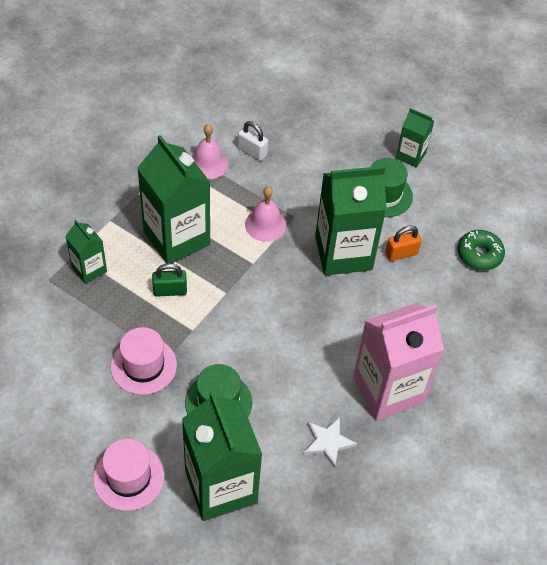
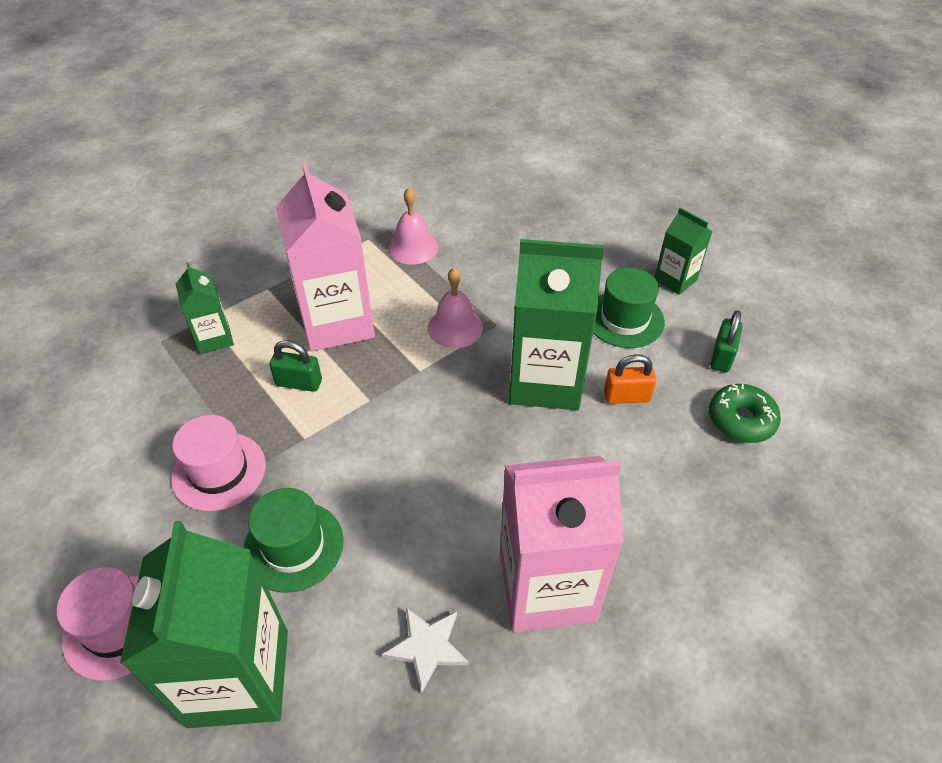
camera: 20 degrees right, 5 degrees down
green carton [137,135,210,264] -> pink carton [276,162,375,352]
white padlock [238,121,268,161] -> none
none -> green padlock [710,310,743,372]

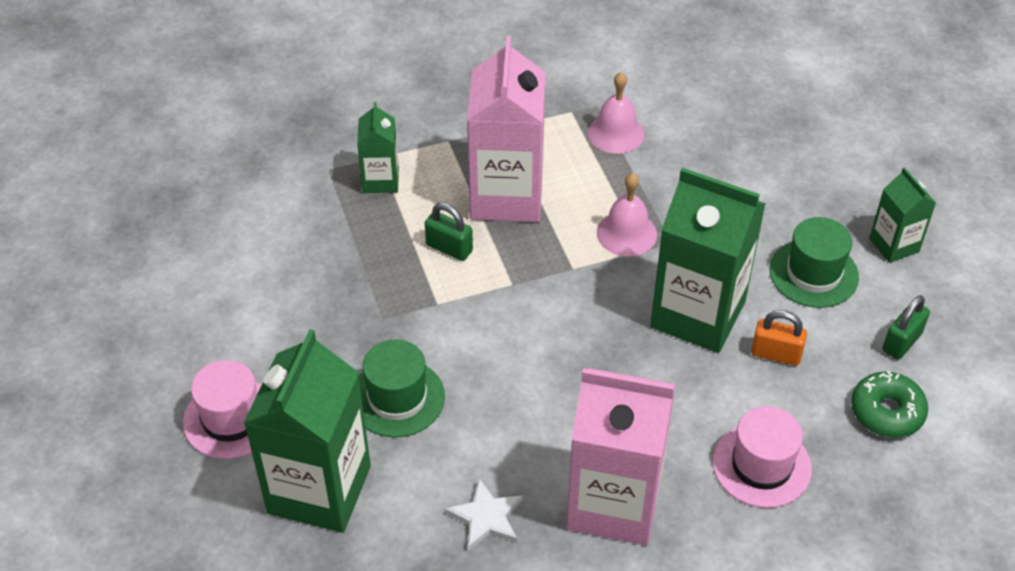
camera: 20 degrees right, 0 degrees up
pink hat [171,415,266,511] -> pink hat moved to [713,406,812,508]

